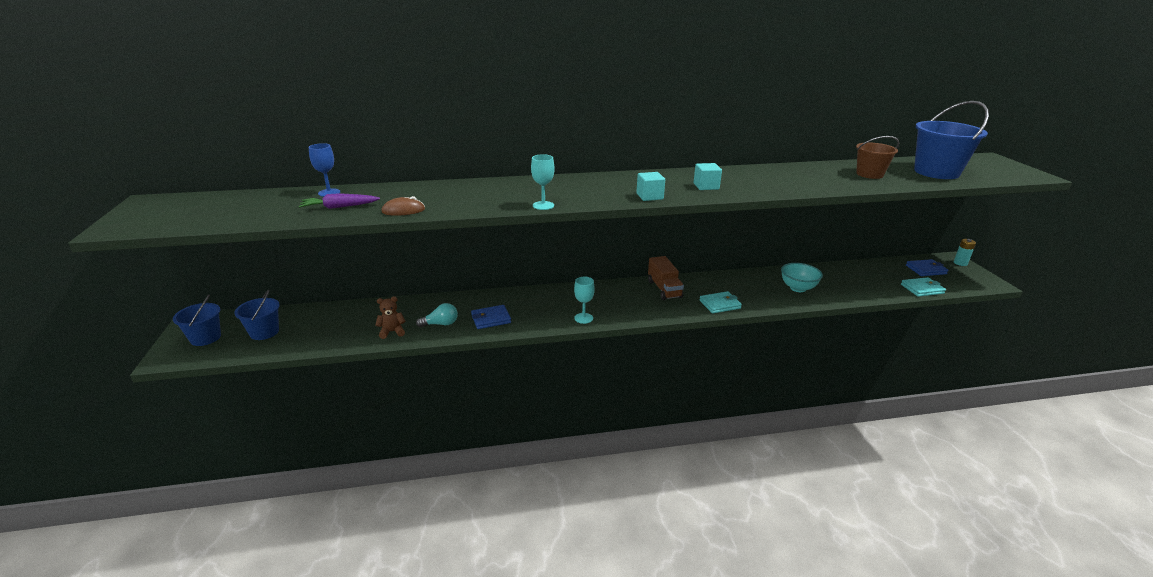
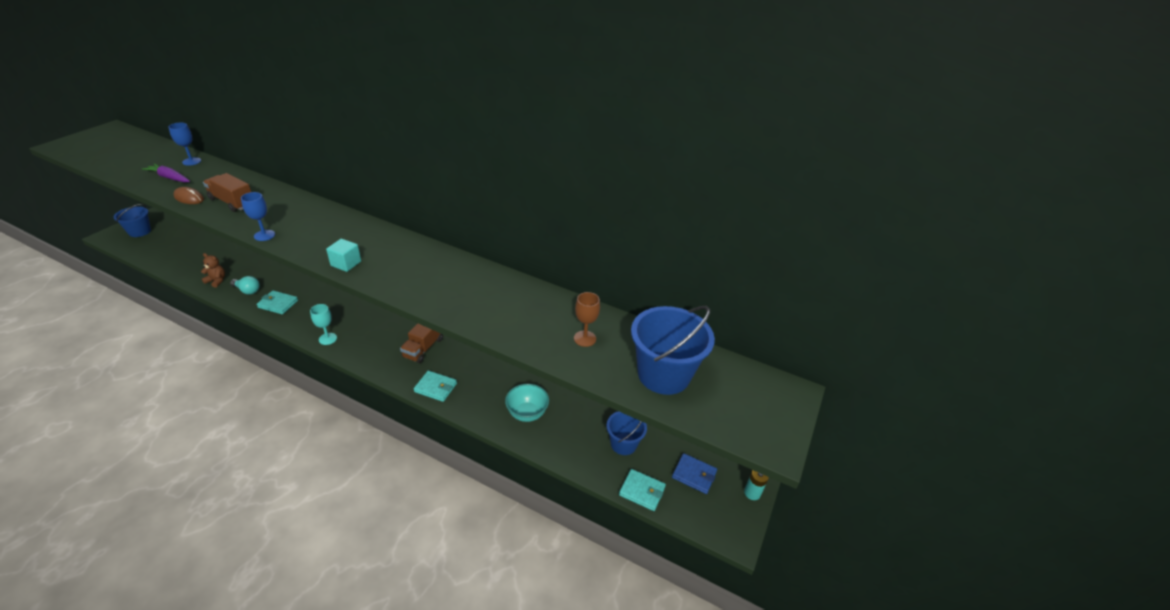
camera: 35 degrees right, 10 degrees up
blue bucket [234,290,280,340] -> blue bucket moved to [606,411,647,455]
blue wallet [471,305,511,329] -> turquoise wallet [256,290,298,314]
turquoise goblet [531,154,555,210] -> blue goblet [241,192,275,241]
turquoise cube [693,163,722,190] -> none
brown bucket [856,136,899,179] -> brown goblet [574,292,600,347]
none -> brown truck [203,173,251,212]

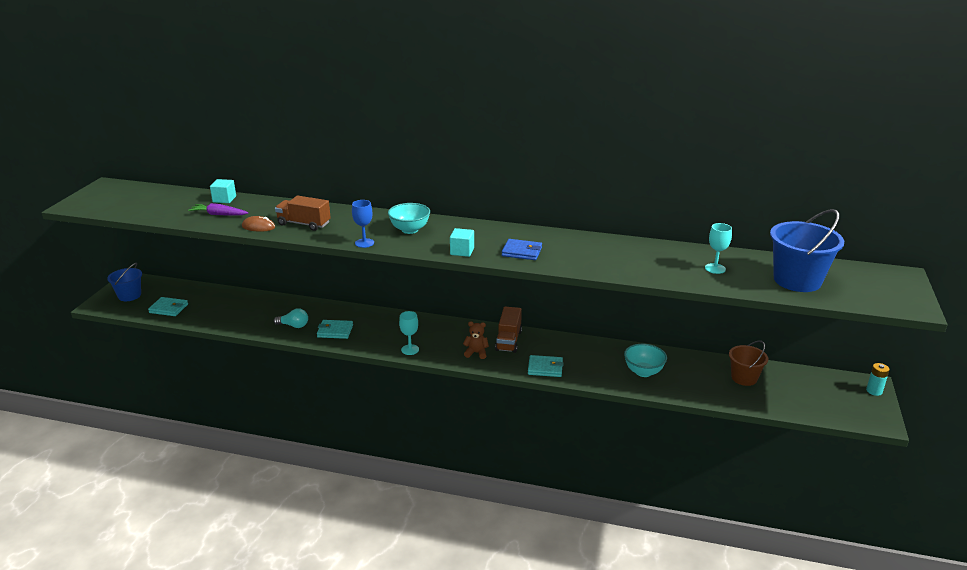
camera: 10 degrees left, 10 degrees down
blue goblet [169,123,201,166] -> turquoise cube [210,179,236,203]
brown teddy bear [201,253,225,288] -> brown teddy bear moved to [463,321,489,359]
brown goblet [574,292,600,347] -> turquoise goblet [705,223,732,274]
blue bucket [606,411,647,455] -> brown bucket [729,340,768,386]
turquoise wallet [619,469,666,511] -> turquoise wallet moved to [148,297,188,316]
blue wallet [672,453,717,494] -> blue wallet moved to [502,239,542,260]
none -> turquoise bowl [388,203,430,234]

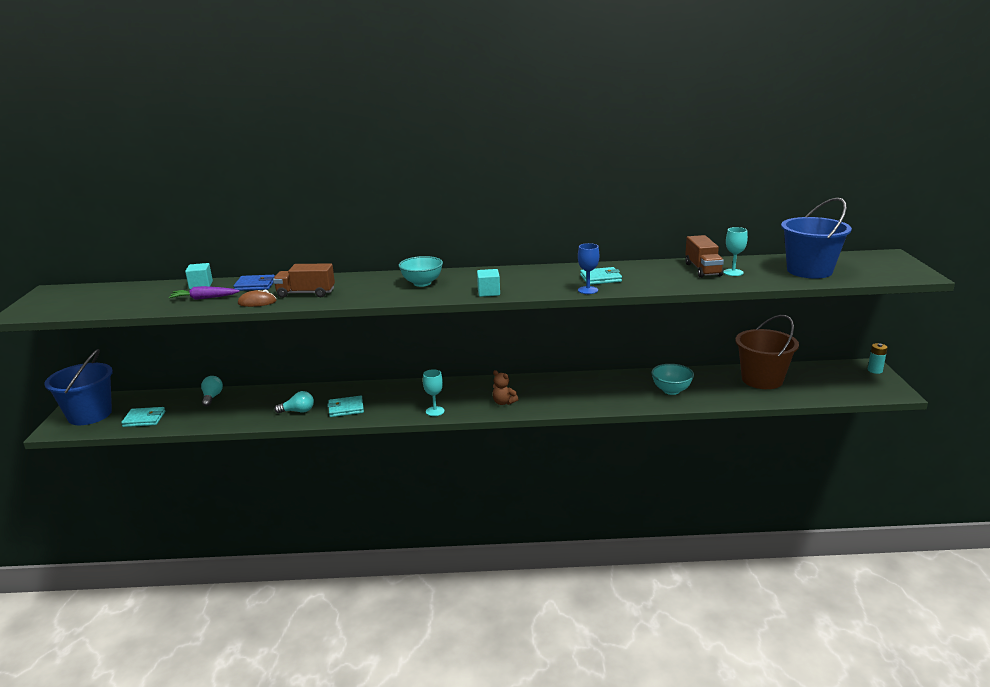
camera: 15 degrees left, 5 degrees down
blue bucket [107,263,142,301] -> blue bucket [44,349,113,425], size x1.64
blue goblet [352,200,374,248] -> blue goblet moved to [578,243,599,294]
brown teddy bear [463,321,489,359] -> brown teddy bear turned 135 degrees counterclockwise [492,370,518,405]
brown truck [495,307,522,353] -> brown truck moved to [685,235,724,278]
blue wallet [502,239,542,260] -> blue wallet moved to [233,275,275,291]
turquoise wallet [528,355,563,377] -> turquoise wallet moved to [580,267,622,285]
brown bucket [729,340,768,386] -> brown bucket [735,315,799,389], size x1.64
none -> turquoise light bulb [201,376,223,407]

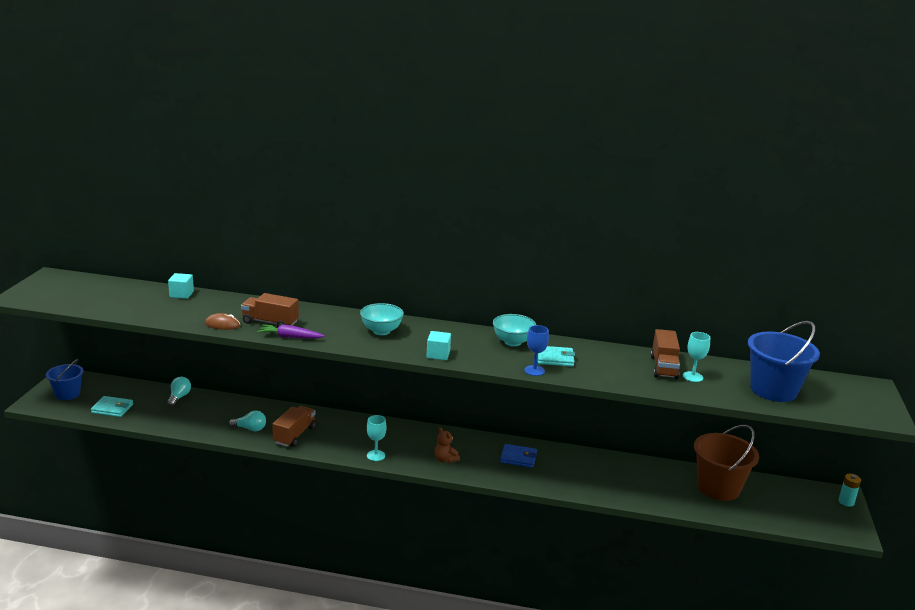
camera: 10 degrees right, 0 degrees up
blue bucket [44,349,113,425] -> blue bucket [46,359,83,400], size x0.61
purple carrot [169,286,240,300] -> purple carrot moved to [257,324,325,339]
blue wallet [233,275,275,291] -> blue wallet moved to [500,444,537,468]
turquoise wallet [327,396,364,417] -> brown truck [272,406,316,447]
turquoise bowl [651,364,694,395] -> turquoise bowl moved to [493,314,536,346]

